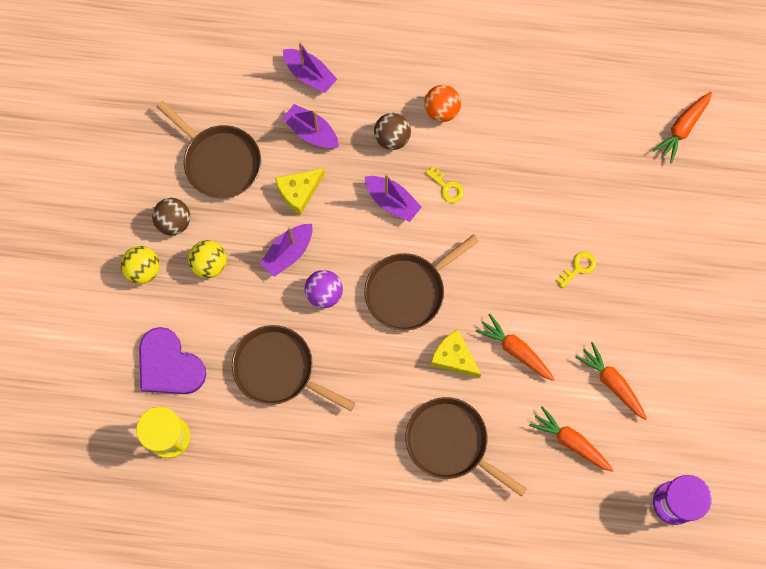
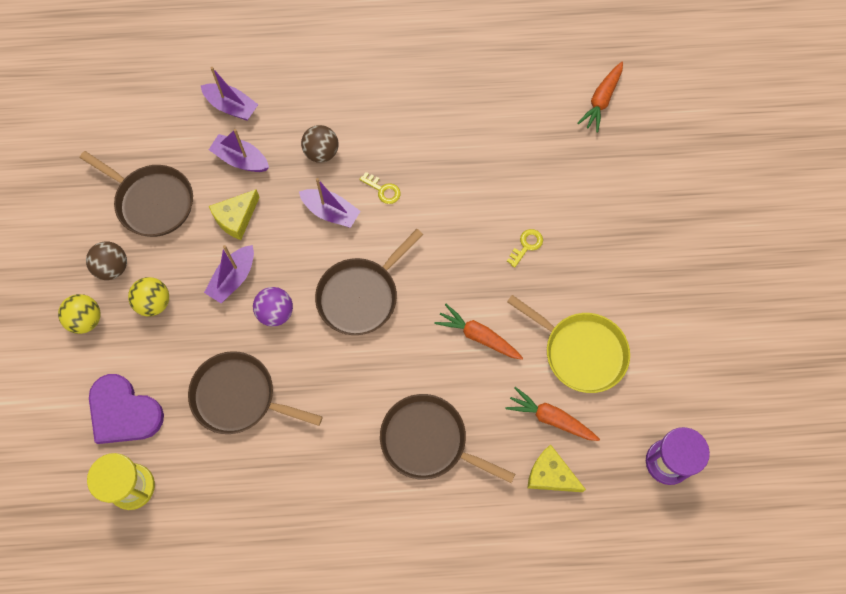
camera: 10 degrees left, 5 degrees down
orange ball [424,85,461,122] -> none
yellow cheese [430,329,481,378] -> yellow cheese moved to [527,444,586,492]
orange carrot [575,342,647,420] -> yellow pan [507,295,630,393]

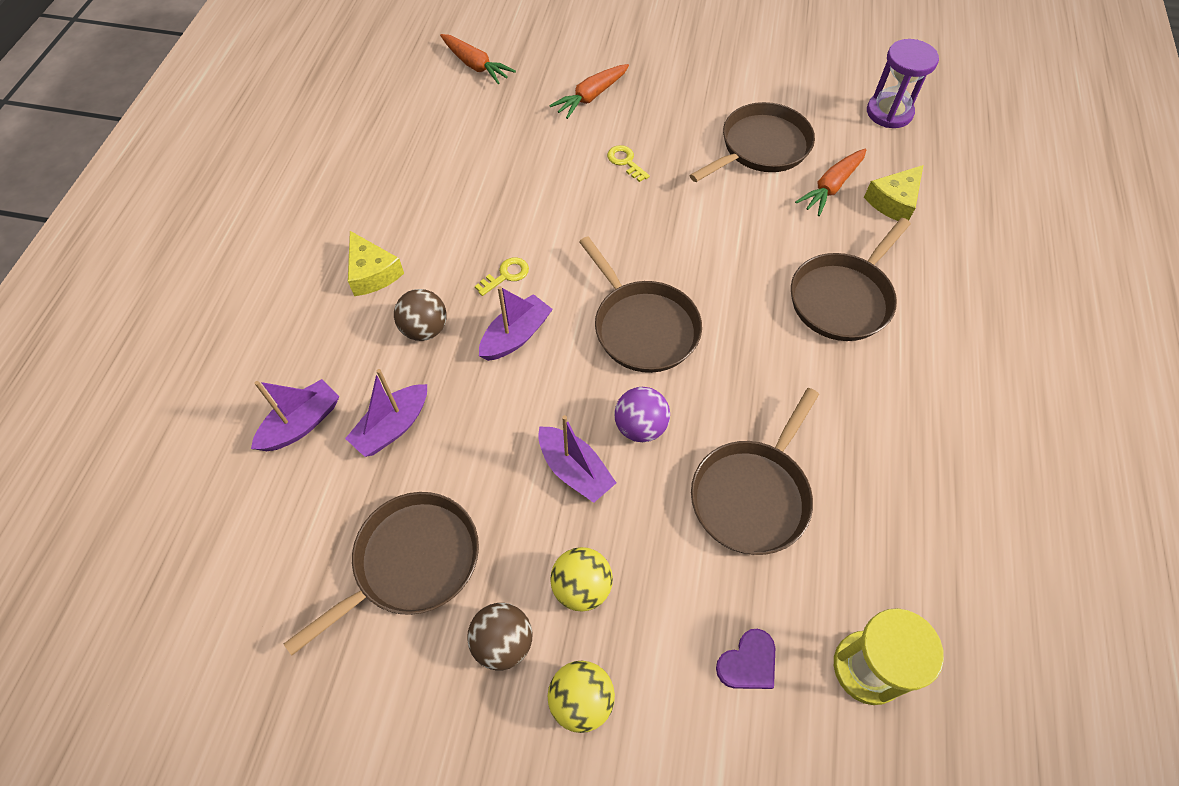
camera: 75 degrees left, 10 degrees down
purple heart [89,374,164,444] -> purple heart [716,629,775,689], size x0.53
yellow cheese [209,189,260,240] -> yellow cheese moved to [348,231,404,296]
orange carrot [435,304,523,360] -> orange carrot moved to [549,64,629,119]
yellow pan [507,295,630,393] -> brown pan [689,102,815,182]

